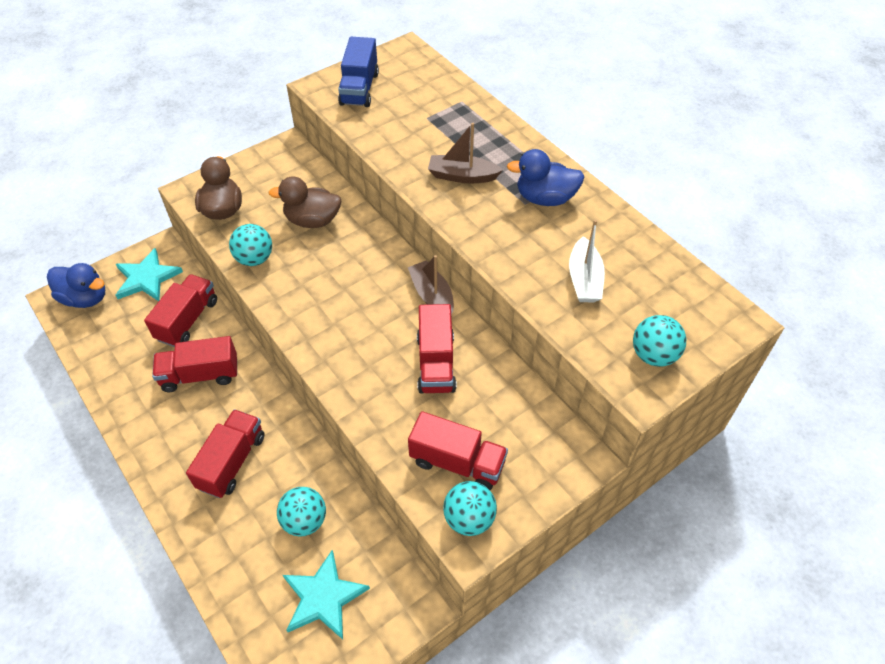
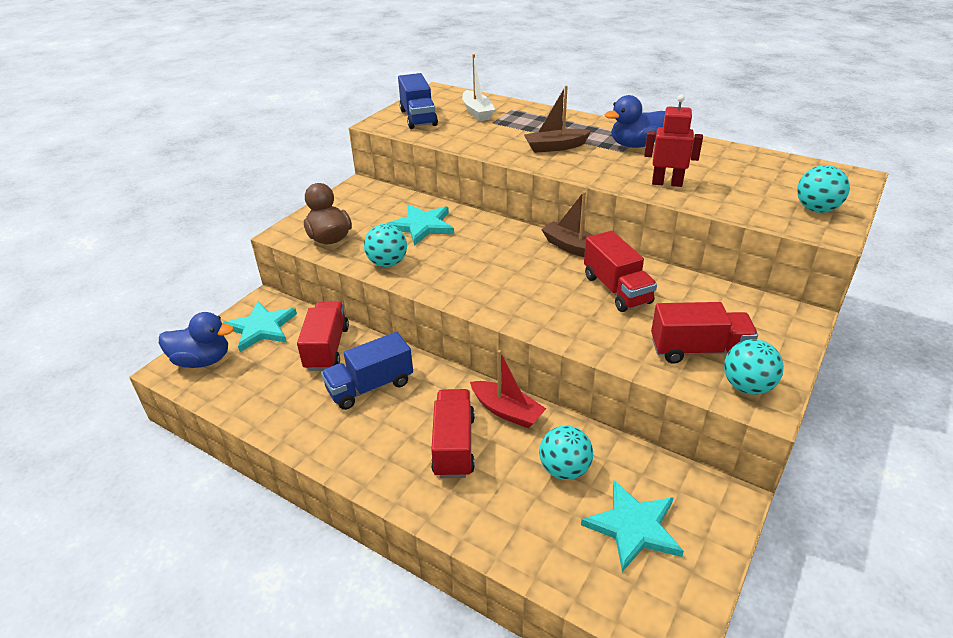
camera: 20 degrees left, 15 degrees down
red truck [152,336,237,392] -> blue truck [321,332,413,410]
brown duck [268,176,341,228] -> turquoise star [387,205,454,246]
white boat [569,220,605,302] -> white boat moved to [462,54,495,121]
none -> red boat [470,350,546,428]
none -> red robot [644,95,703,187]

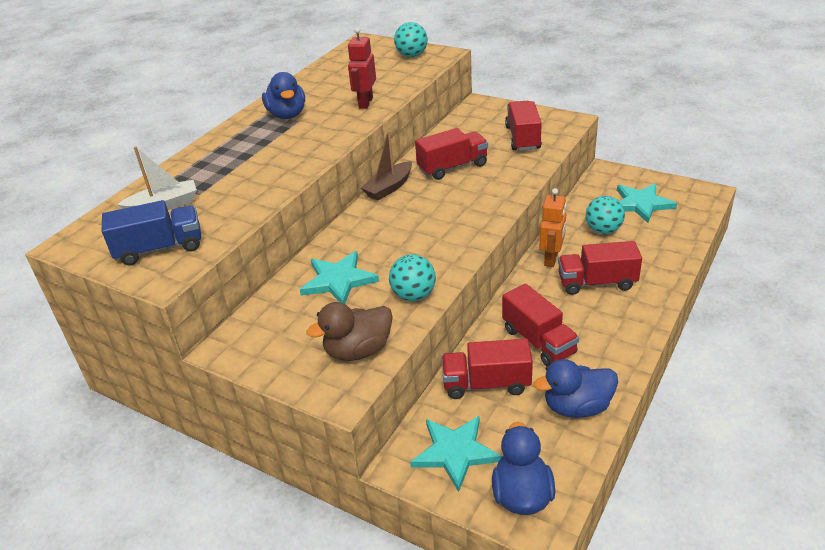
camera: 90 degrees left, 0 degrees up
blue truck [321,332,413,410] -> red truck [502,284,579,366]
red boat [470,350,546,428] -> orange robot [539,188,566,267]
brown boat [524,85,591,153] -> none
turquoise ball [724,339,784,395] -> none
none -> blue duck [534,359,618,418]

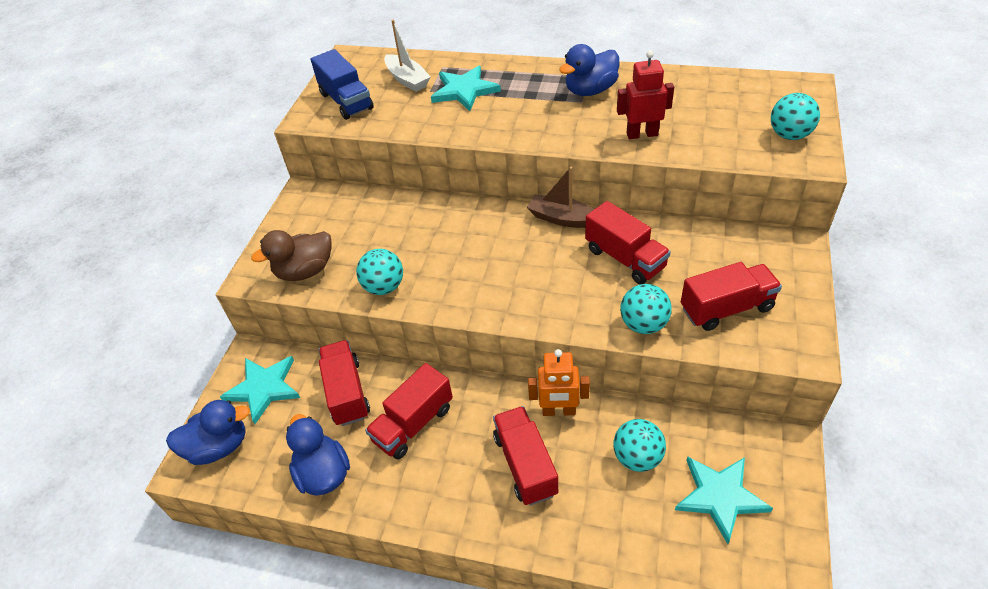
camera: 75 degrees right, 10 degrees up
turquoise star [300,251,379,304] -> turquoise star moved to [431,66,501,111]
brown duck [306,302,393,361] -> brown duck turned 75 degrees counterclockwise [251,230,332,281]
none -> turquoise ball [620,284,672,334]

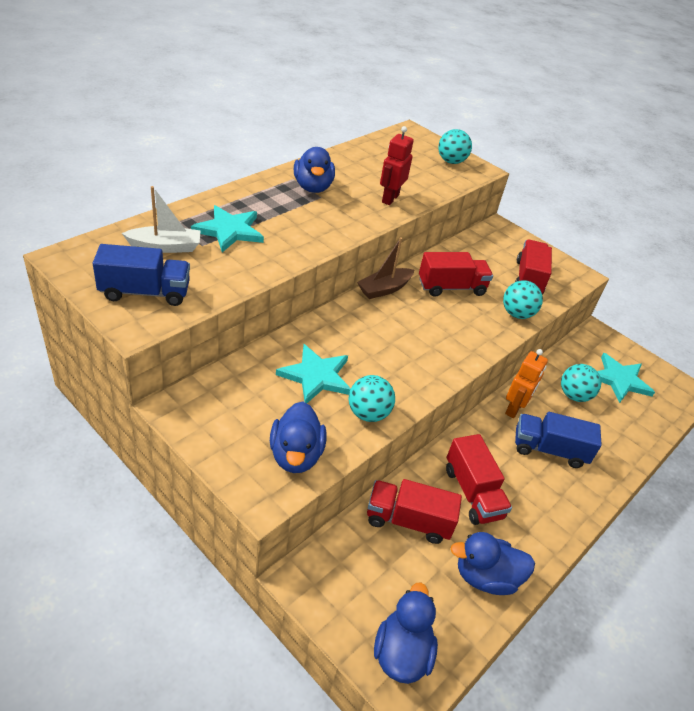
camera: 70 degrees left, 5 degrees down
turquoise star [220,356,300,424] -> turquoise star moved to [276,344,351,403]
brown duck [251,230,332,281] -> blue duck [270,401,326,473]
red truck [493,406,558,506] -> blue truck [515,412,602,468]

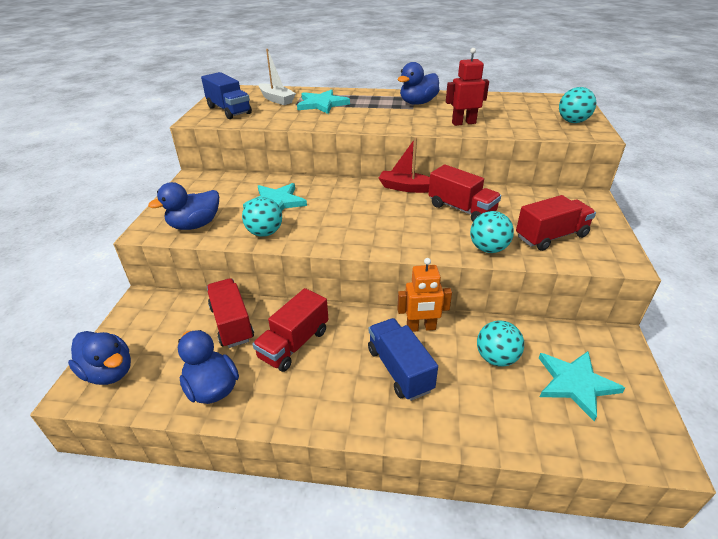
camera: 60 degrees right, 5 degrees down
brown boat [357,237,414,299] -> red boat [379,137,430,193]
blue duck [374,583,438,684] -> blue duck turned 60 degrees clockwise [68,331,131,385]

